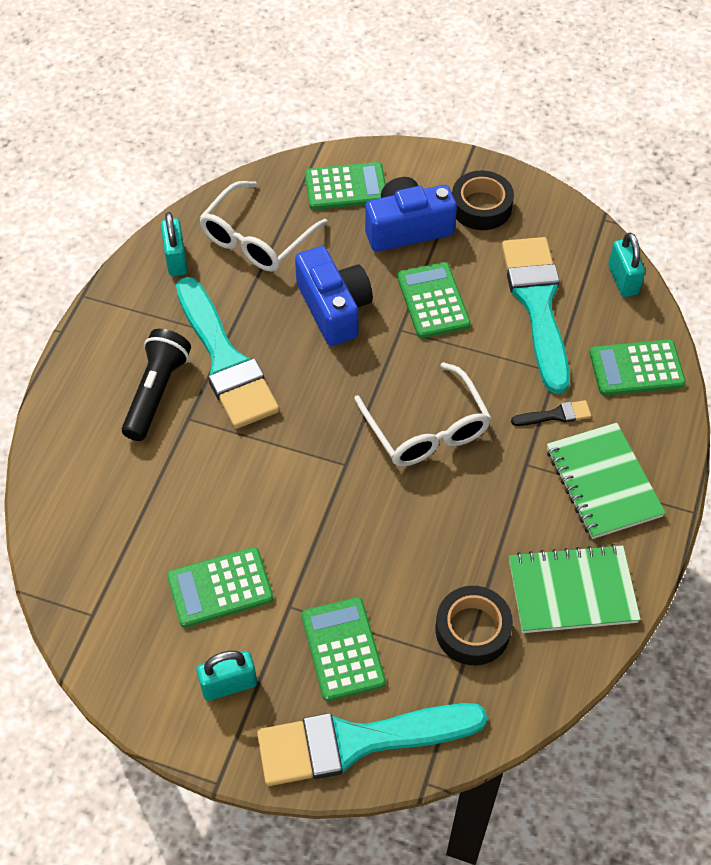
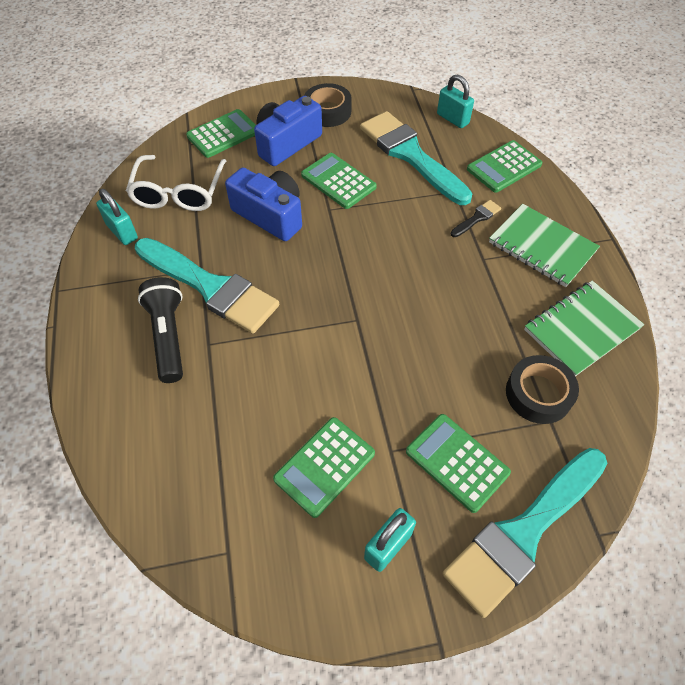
camera: 30 degrees left, 0 degrees up
white glasses [354,362,491,466] -> none

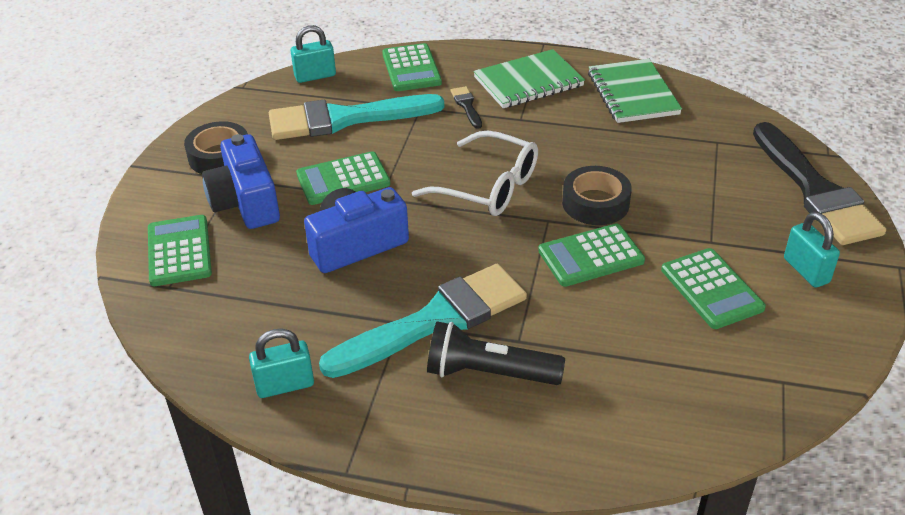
camera: 65 degrees left, 15 degrees down
white glasses [126,155,226,211] -> white glasses moved to [412,130,538,216]
green calculator [406,414,511,513] -> green calculator moved to [538,223,645,287]
turquoise brush [442,448,607,618] -> black brush [753,122,886,245]
black tape [506,355,579,424] -> black tape moved to [562,166,632,225]

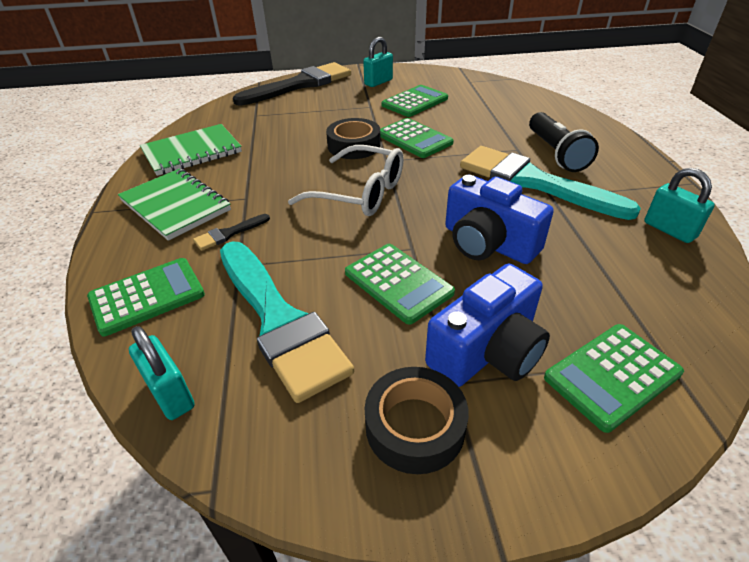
camera: 110 degrees left, 0 degrees up
white glasses [412,130,538,216] -> white glasses turned 105 degrees clockwise [288,145,404,216]

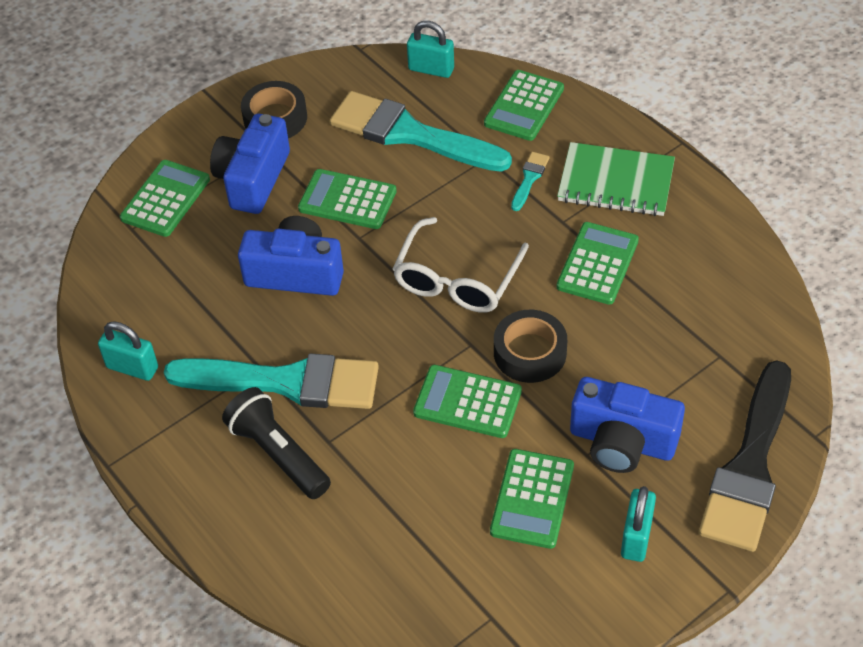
camera: 150 degrees right, 10 degrees up
green notebook [140,124,242,176] -> none
black brush [193,214,270,251] -> turquoise brush [511,152,550,211]
white glasses [288,145,404,216] -> white glasses turned 60 degrees counterclockwise [393,217,529,312]
none -> green calculator [557,222,639,305]
none -> blue camera [570,377,685,473]

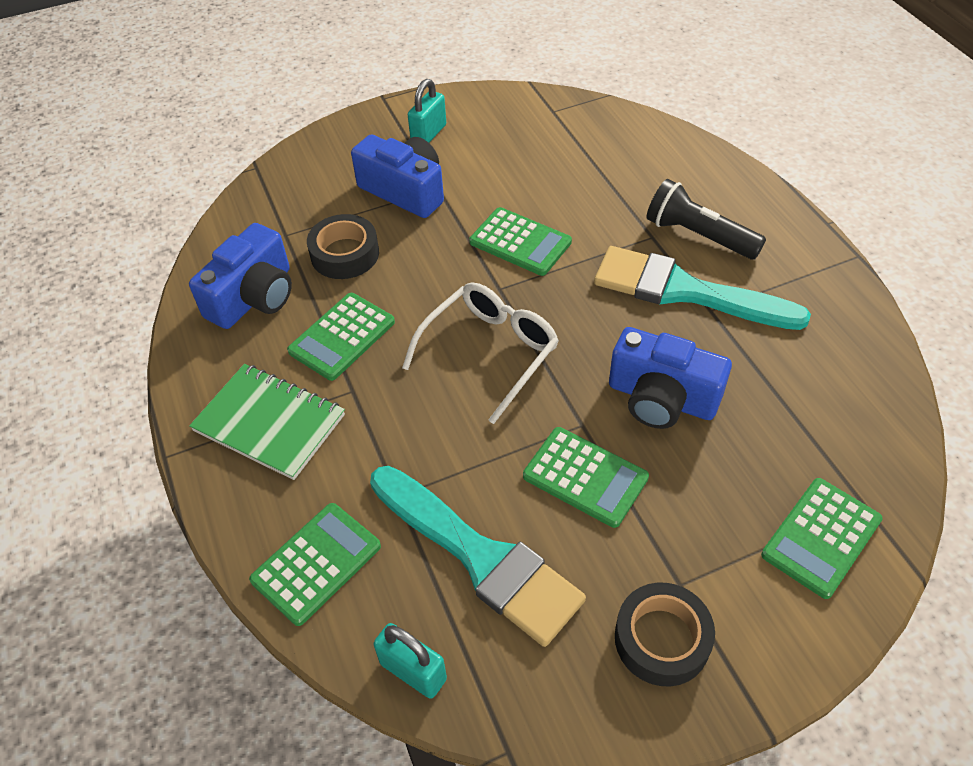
camera: 165 degrees left, 0 degrees up
turquoise padlock [98,321,158,381] -> none
blue camera [210,114,290,214] -> blue camera moved to [189,223,292,329]
black flashlight [222,387,331,499] -> black flashlight turned 150 degrees clockwise [646,179,766,260]
green calculator [490,449,574,549] -> none
black tape [494,310,567,383] -> black tape moved to [307,214,379,279]
turquoise brush [511,152,550,211] -> none
black brush [699,360,791,552] -> none

